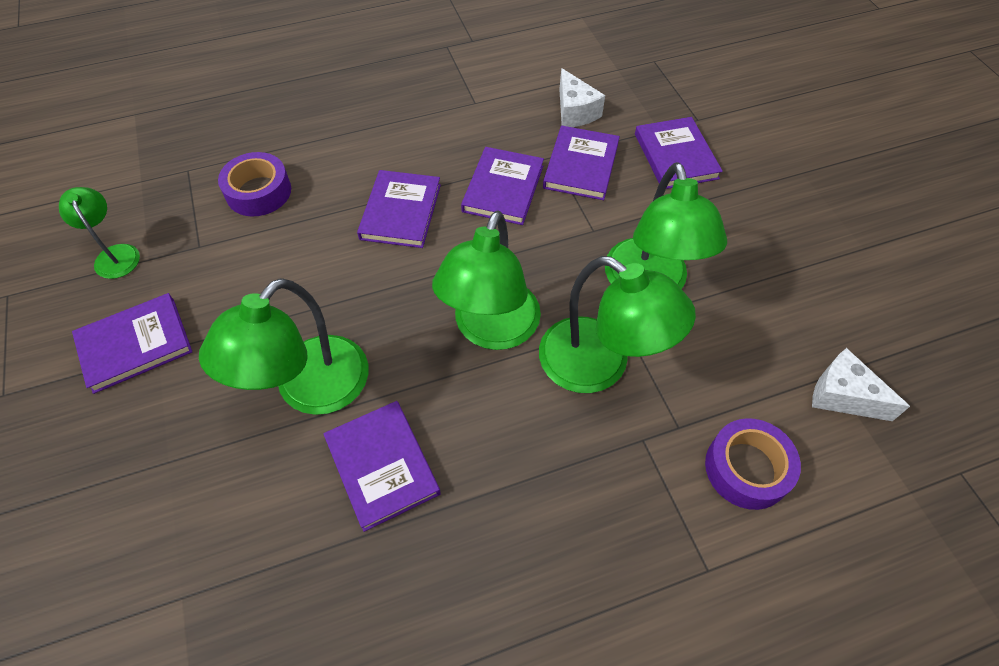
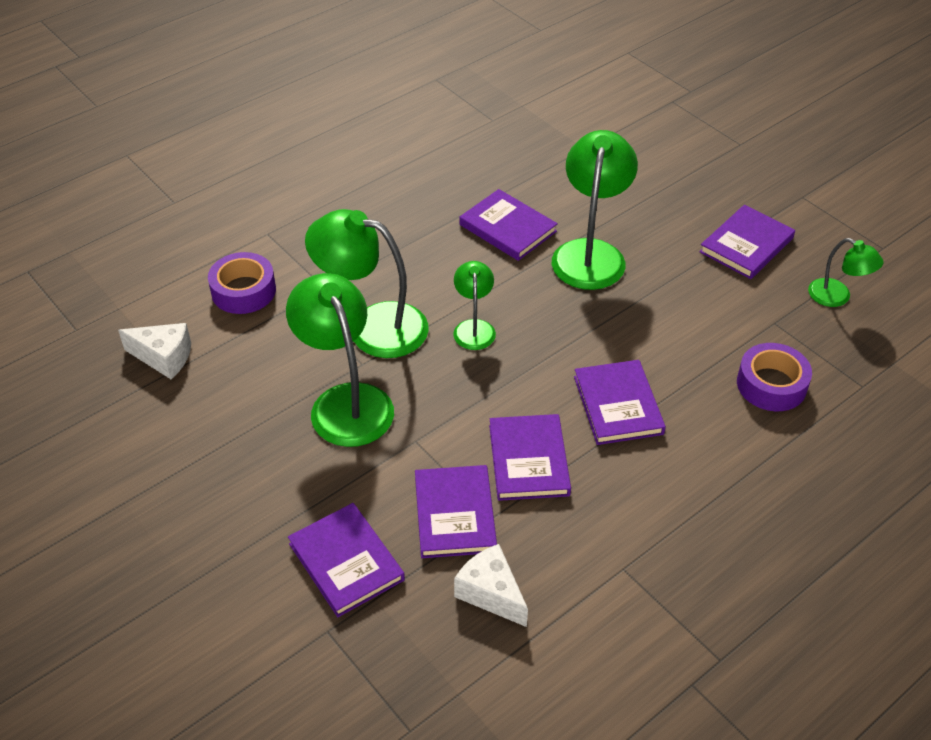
camera: 160 degrees right, 10 degrees down
green lamp [432,210,541,350] -> green lamp [453,261,496,350], size x0.54

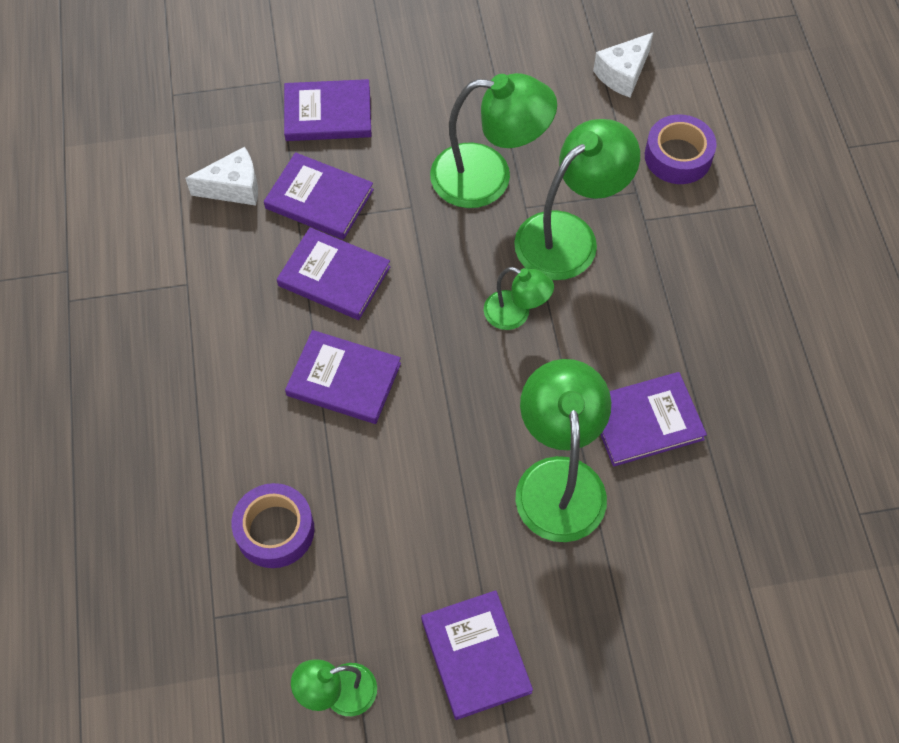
camera: 120 degrees right, 15 degrees up
green lamp [552,130,638,290] -> green lamp turned 135 degrees counterclockwise [515,359,611,542]

